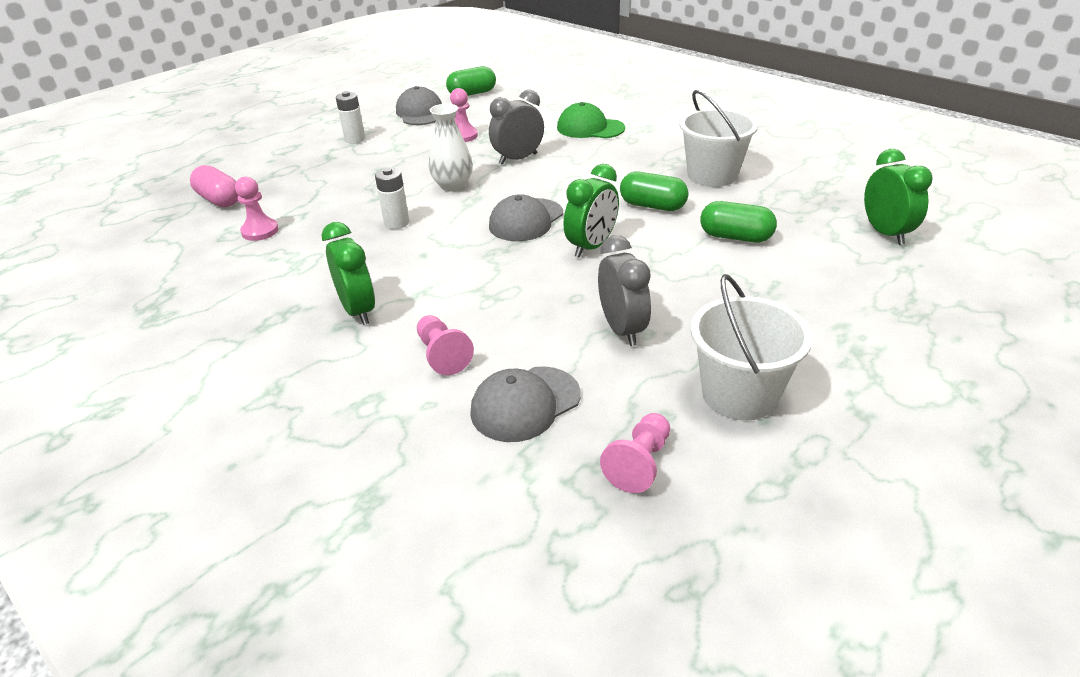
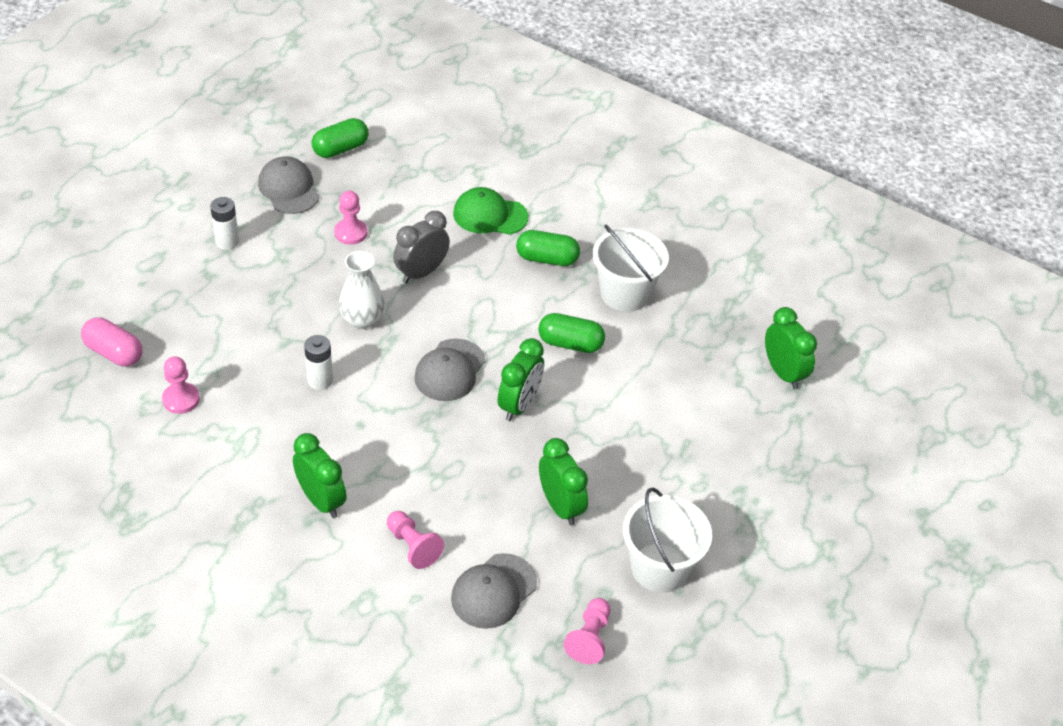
camera: 15 degrees left, 10 degrees up
grey clock [598,235,651,346] -> green clock [539,438,588,526]
green capsule [700,201,777,242] -> green capsule moved to [516,230,580,266]

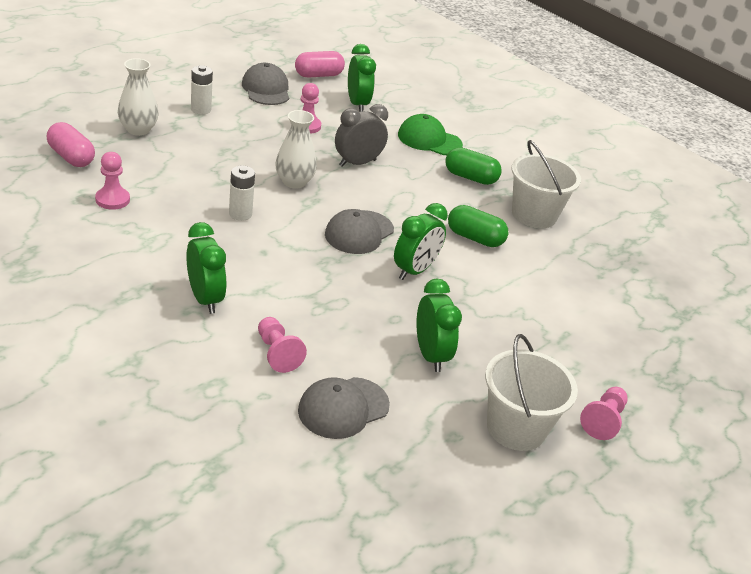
camera: 10 degrees right, 10 degrees down
green capsule [312,118,369,158] -> pink capsule [295,51,345,77]
pink pawn [564,598,610,664] -> pink pawn moved to [580,387,628,440]
green clock [765,307,817,389] -> green clock moved to [348,44,376,112]
none -> white vase [118,58,159,136]

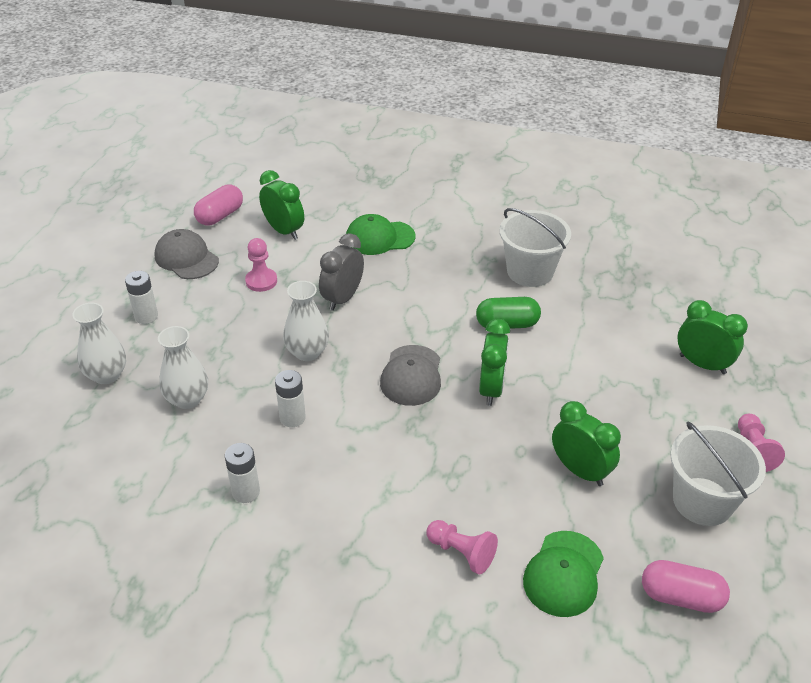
camera: 25 degrees left, 5 degrees up
pink capsule [47,122,95,167] -> pink capsule moved to [642,560,730,613]
pink pawn [95,152,130,210] -> none
green clock [186,222,227,314] -> green clock moved to [678,300,748,374]
grey cap [298,377,390,439] -> green cap [523,531,604,617]
green capsule [445,147,502,185] -> none
none -> white vase [158,326,208,409]
none -> white battery [225,443,260,503]

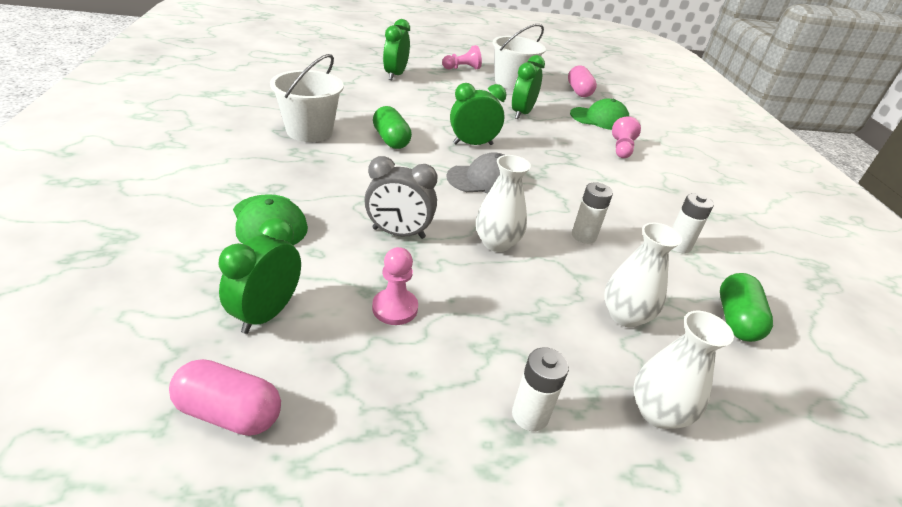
camera: 115 degrees left, 5 degrees down
grey cap [154,229,219,279] -> none
none -> green capsule [720,273,773,342]

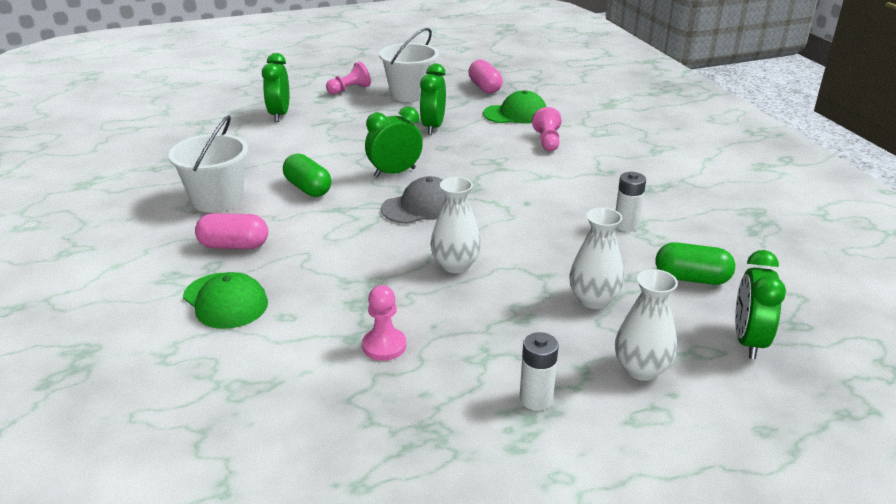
camera: 10 degrees left, 5 degrees down
pink capsule [169,359,281,436] -> pink capsule moved to [195,213,268,249]
green clock [218,217,301,334] -> green clock moved to [735,250,786,359]
grey clock [364,156,438,239] -> none
white battery [572,182,613,244] -> none
green capsule [720,273,773,342] -> green capsule turned 75 degrees counterclockwise [656,242,735,285]

